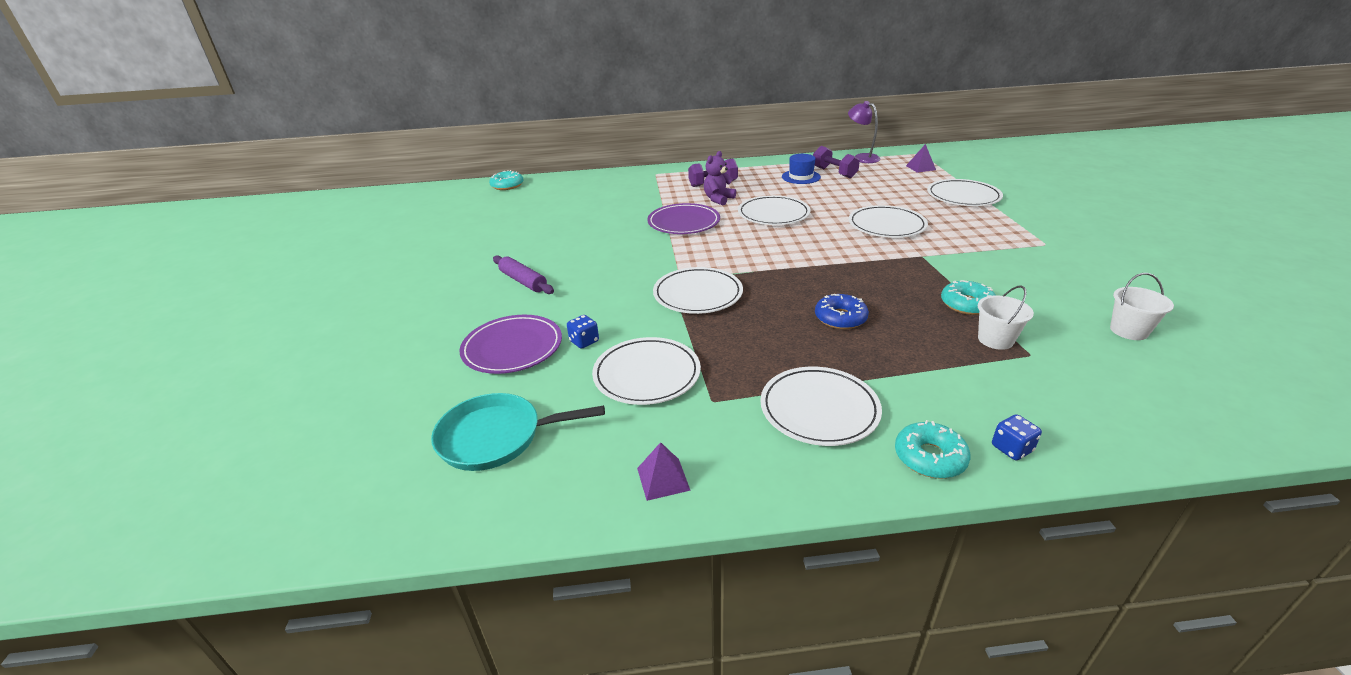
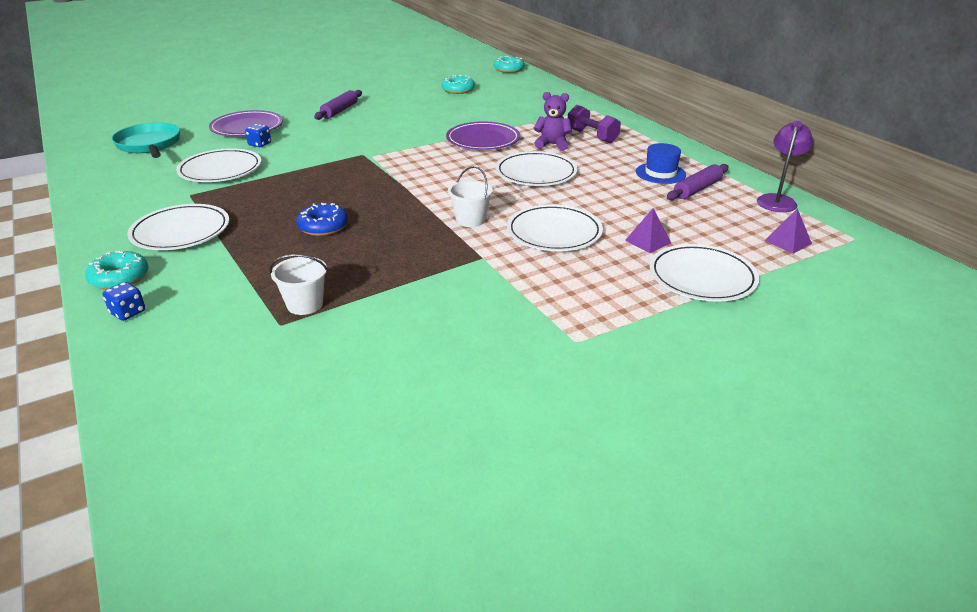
camera: 65 degrees right, 0 degrees up
purple pyramid [637,442,691,501] -> purple pyramid moved to [625,208,671,253]
white plate [653,267,743,314] -> none
purple dumbbell [813,146,860,178] -> purple rolling pin [667,164,729,200]
turquoise donut [941,280,996,315] -> turquoise donut moved to [441,75,475,94]
white bucket [1110,273,1174,340] -> white bucket moved to [448,166,493,227]

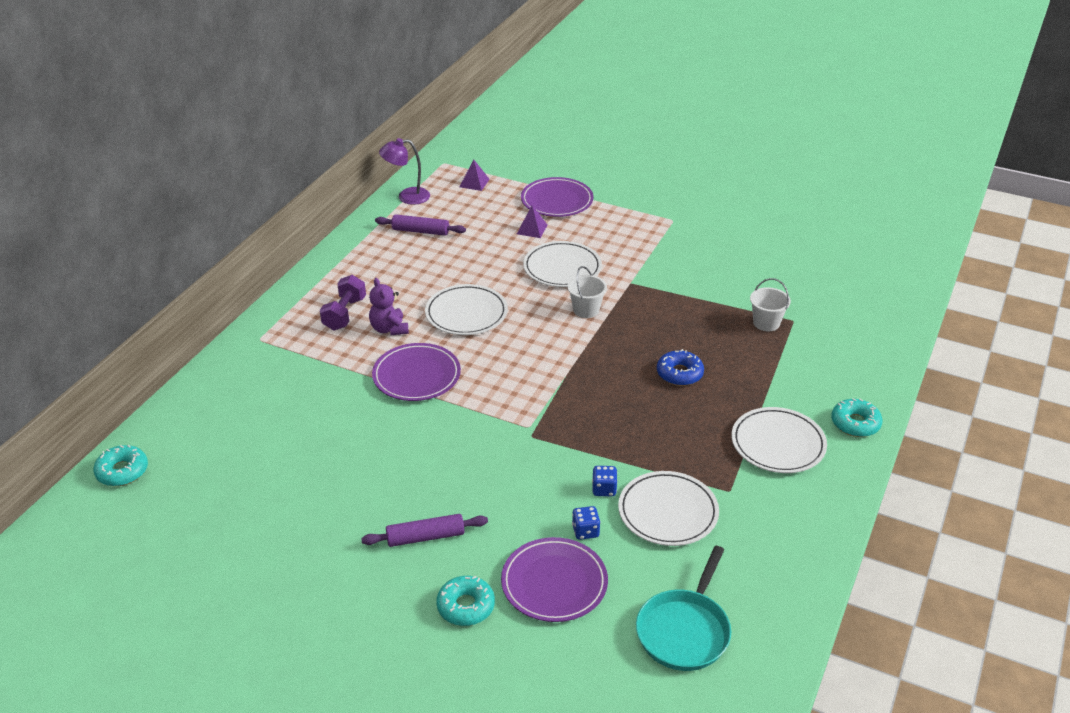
camera: 125 degrees left, 5 degrees up
blue dice [102,282,145,321] -> blue dice moved to [592,466,618,496]
turquoise donut [441,75,475,94] -> turquoise donut moved to [436,576,495,626]
blue hat [636,143,686,184] -> none
white plate [649,244,759,302] -> purple plate [521,177,594,217]

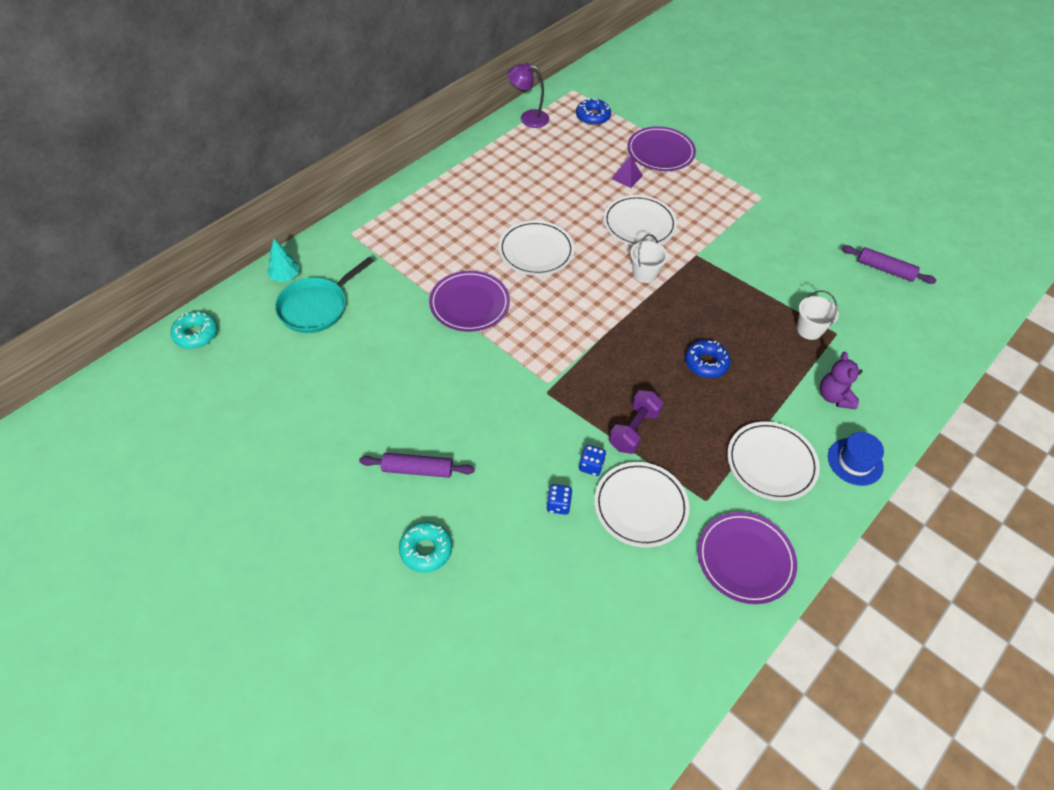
camera: 15 degrees right, 15 degrees up
purple dumbbell [320,275,366,331] -> purple dumbbell moved to [609,390,664,454]
purple teddy bear [369,278,409,335] -> purple teddy bear moved to [820,352,862,409]
purple rolling pin [375,214,466,236] -> purple rolling pin moved to [842,245,937,284]
purple pyramid [460,159,489,191] -> blue donut [576,98,611,125]
purple plate [501,537,608,622] -> purple plate moved to [698,512,797,604]
turquoise pan [636,546,731,671] -> turquoise pan moved to [275,257,374,333]
turquoise donut [831,398,882,437] -> blue hat [828,432,884,486]
none -> turquoise tree [267,239,299,282]

